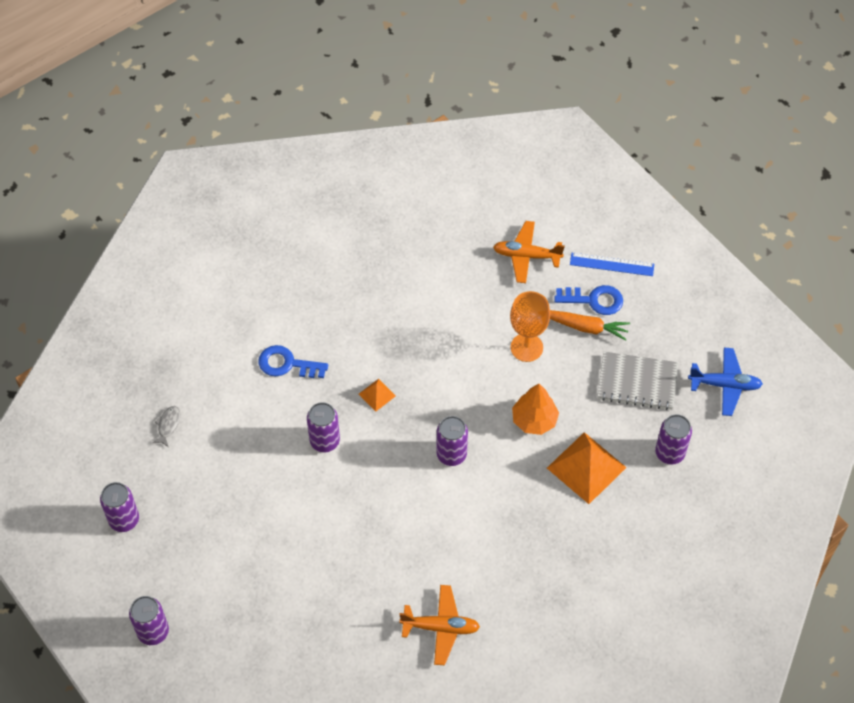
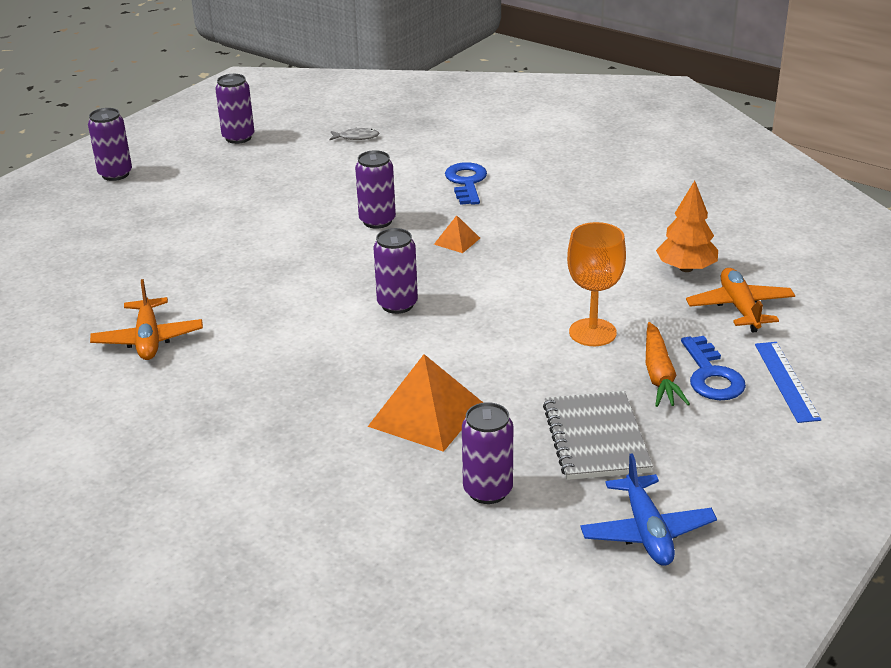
camera: 75 degrees right, 25 degrees down
orange tree [512,384,559,435] -> orange tree moved to [656,181,718,272]

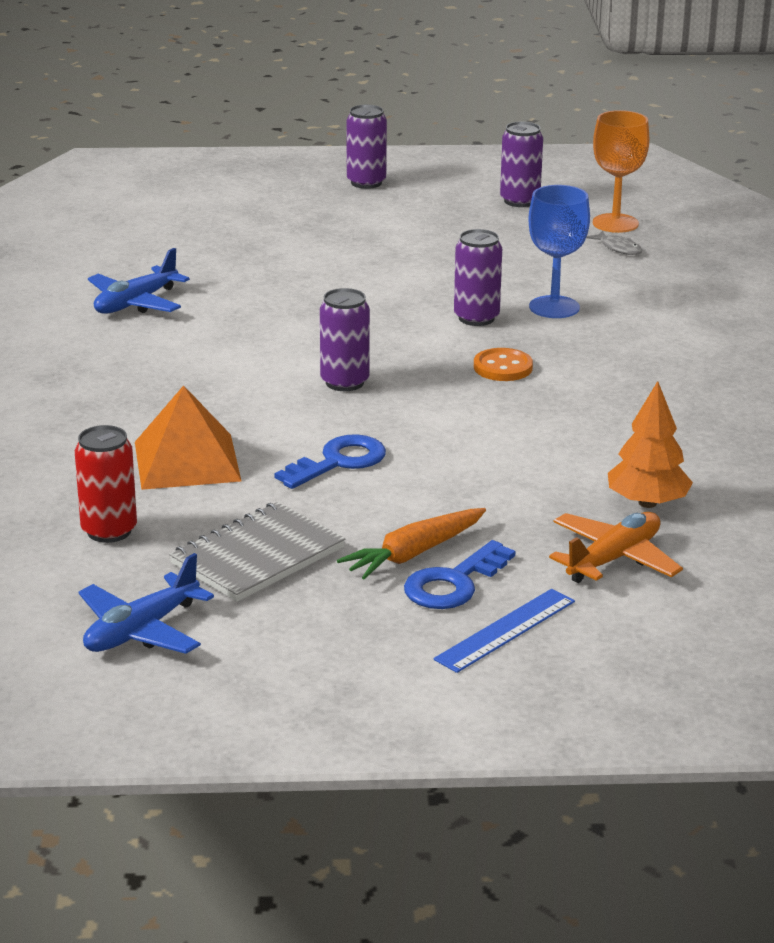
camera: 50 degrees right, 5 degrees down
orange plane [90,279,203,360] -> blue plane [88,248,190,313]
orange pyramid [434,215,480,253] -> orange button [474,348,533,381]
blue key [445,162,487,205] -> blue key moved to [274,434,386,489]
purple can [462,402,513,504] -> red can [75,425,137,543]
orange goblet [567,222,626,346] -> orange goblet moved to [593,110,649,233]
none -> blue goblet [528,185,590,318]

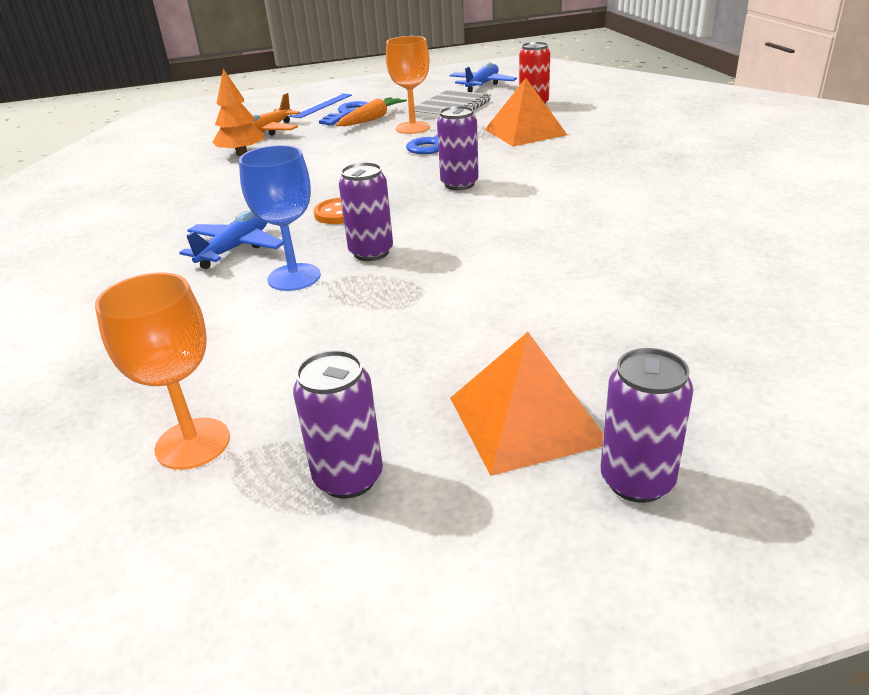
camera: 170 degrees right, 5 degrees up
blue plane [88,248,190,313] -> blue plane moved to [179,211,283,269]
grey fish [586,231,642,255] -> none
none -> orange goblet [386,36,430,134]
none -> orange pyramid [450,332,604,476]

